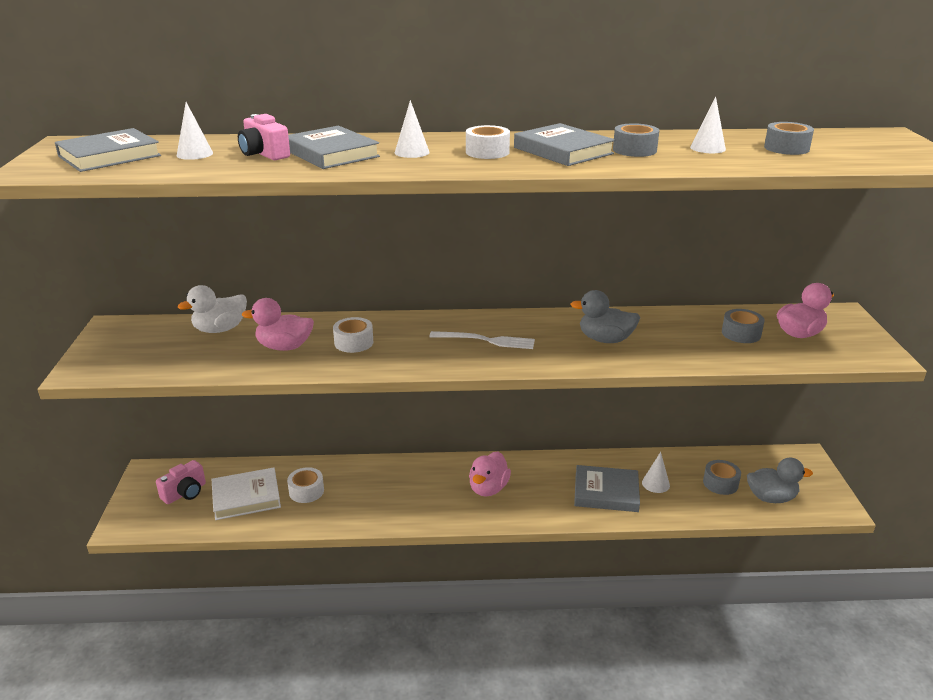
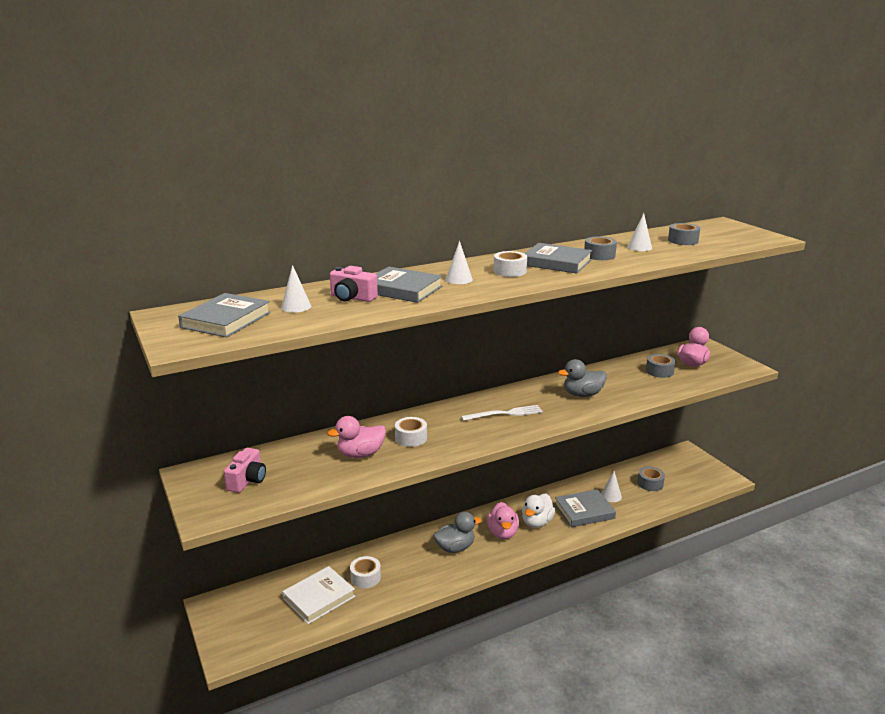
camera: 25 degrees left, 5 degrees down
pink camera [156,460,206,504] -> pink camera moved to [224,448,266,493]
white duck [178,285,247,333] -> white duck moved to [522,494,555,528]
grey duck [747,457,813,503] -> grey duck moved to [433,512,481,553]

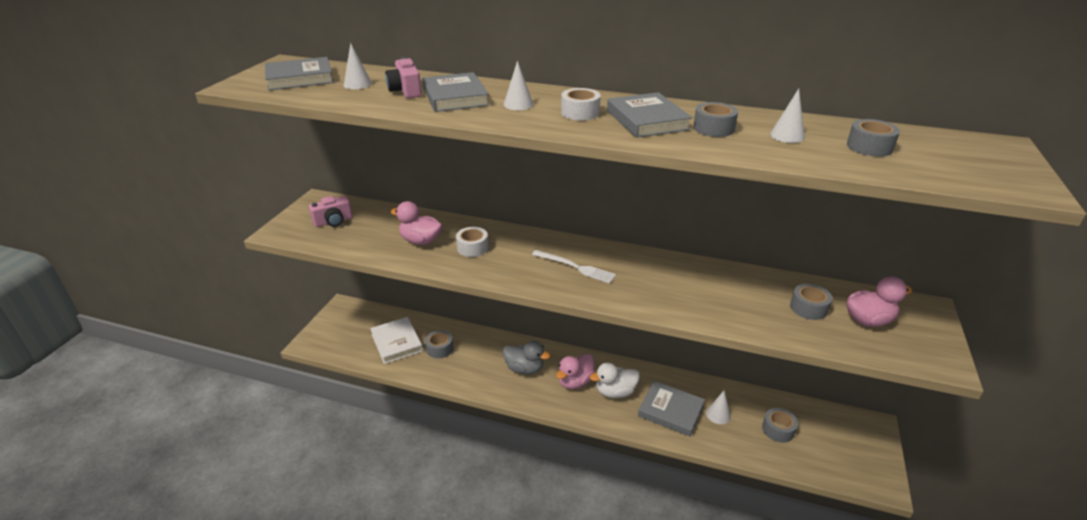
camera: 45 degrees right, 10 degrees up
white book [282,566,355,624] -> white book turned 60 degrees clockwise [370,317,423,364]
white tape [350,556,381,588] -> grey tape [425,330,453,358]
grey duck [558,359,607,397] -> none

